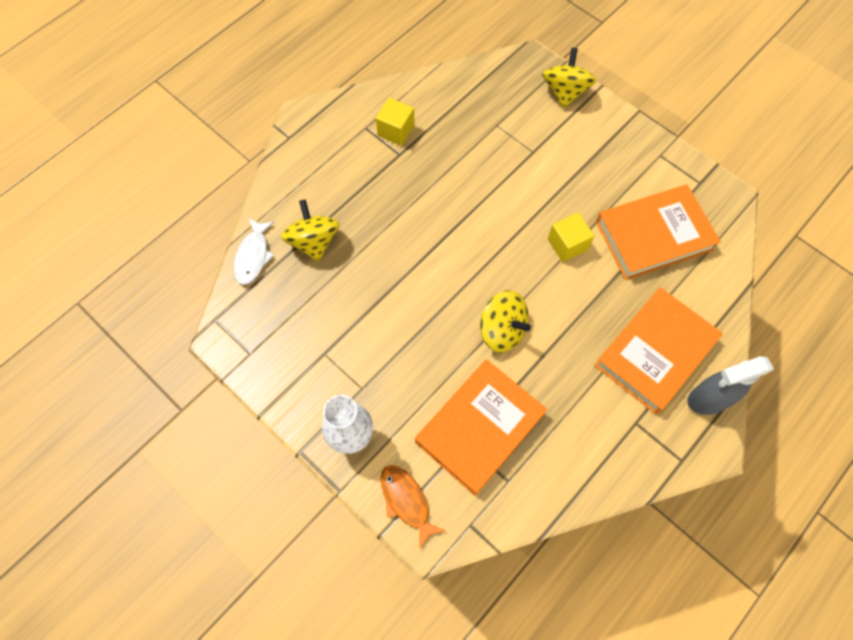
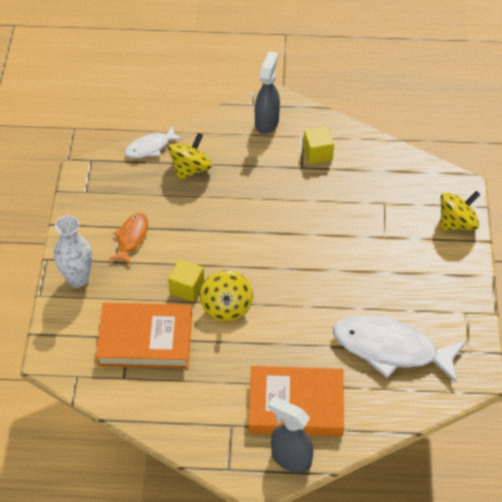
camera: 50 degrees right, 15 degrees down
orange fish [380,465,446,549] -> orange fish moved to [109,213,148,265]
yellow cube [548,213,594,262] -> yellow cube moved to [168,259,204,302]
orange book [596,185,721,280] -> white fish [333,315,466,383]
none -> grey spray bottle [255,51,280,134]

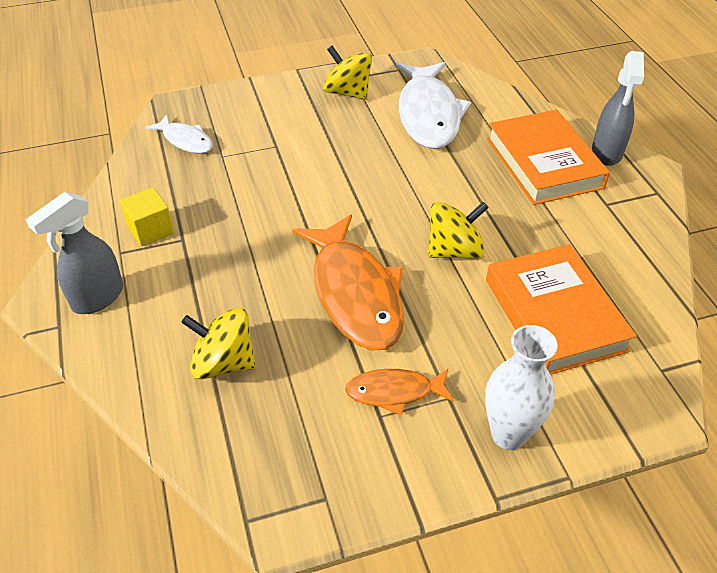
camera: 110 degrees left, 5 degrees down
white fish [124,126,183,159] -> white fish moved to [145,114,213,154]
yellow cube [168,259,204,302] -> none
grey spray bottle [255,51,280,134] -> grey spray bottle turned 45 degrees counterclockwise [25,192,123,314]
yellow spinning top [440,191,480,231] -> yellow spinning top moved to [323,46,372,100]
none -> orange fish [292,214,404,350]

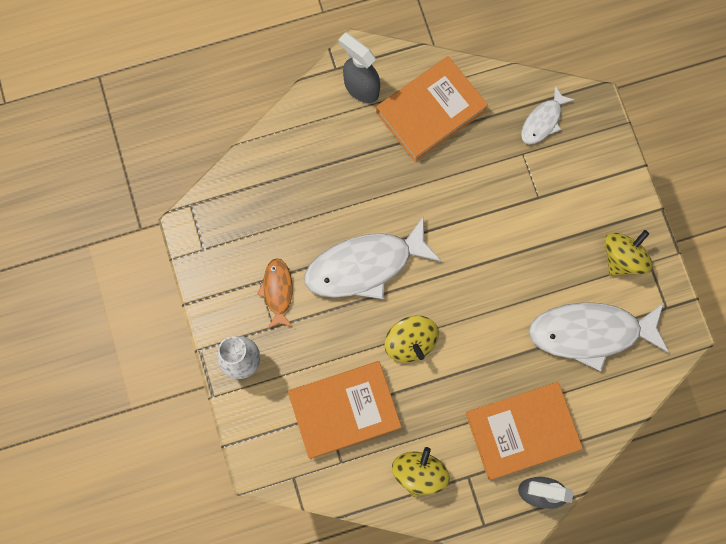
camera: 90 degrees right, 30 degrees up
yellow cube [120,187,174,247] -> orange book [376,56,488,162]
yellow spinning top [181,308,256,379] -> yellow spinning top moved to [392,447,450,497]
orange fish [292,214,404,350] -> white fish [304,216,441,299]

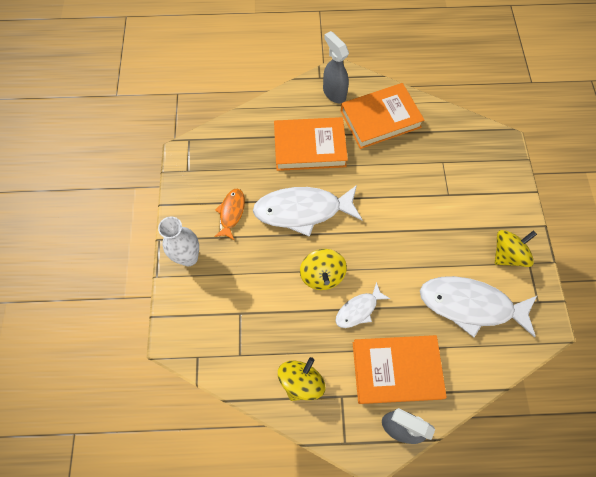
camera: 15 degrees right, 10 degrees down
orange book [288,361,401,459] -> orange book moved to [274,117,348,171]
white fish [521,86,575,144] -> white fish moved to [336,282,390,328]

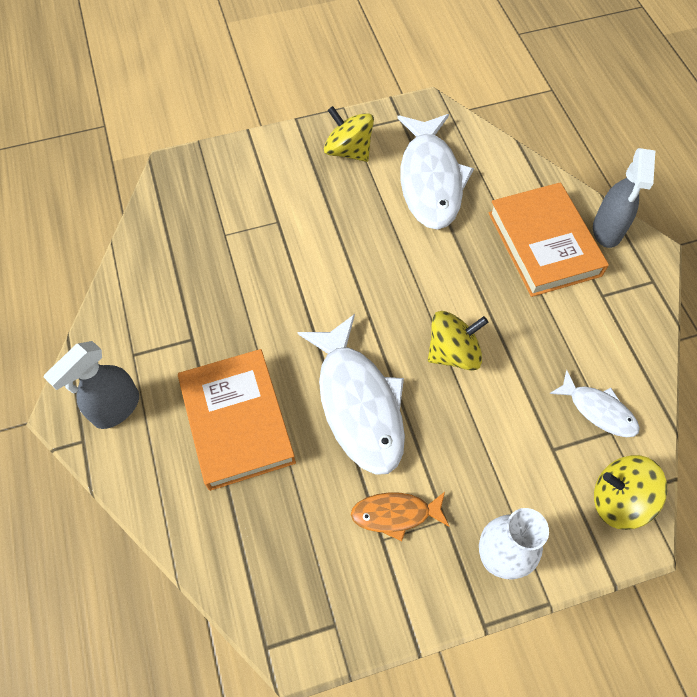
camera: 105 degrees left, 5 degrees down
yellow spinning top [278,357,326,401] -> yellow spinning top moved to [594,455,668,530]
white fish [336,282,390,328] -> white fish moved to [549,370,640,437]
orange book [341,83,425,149] -> none

